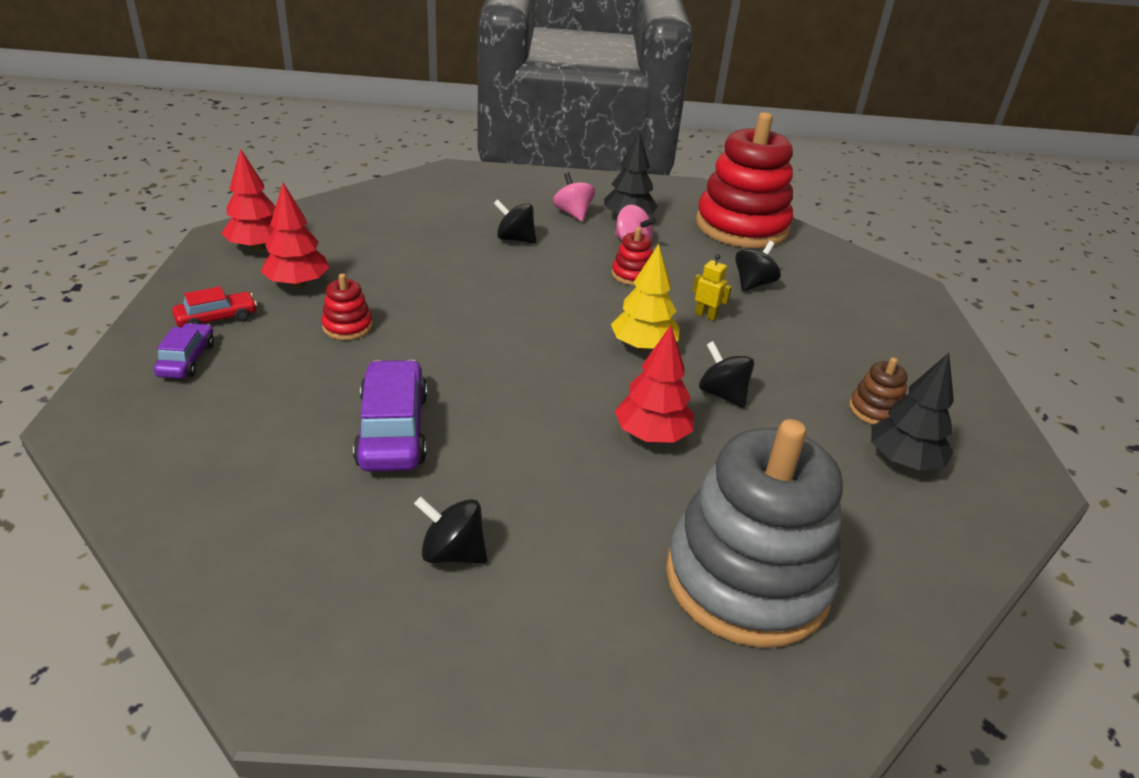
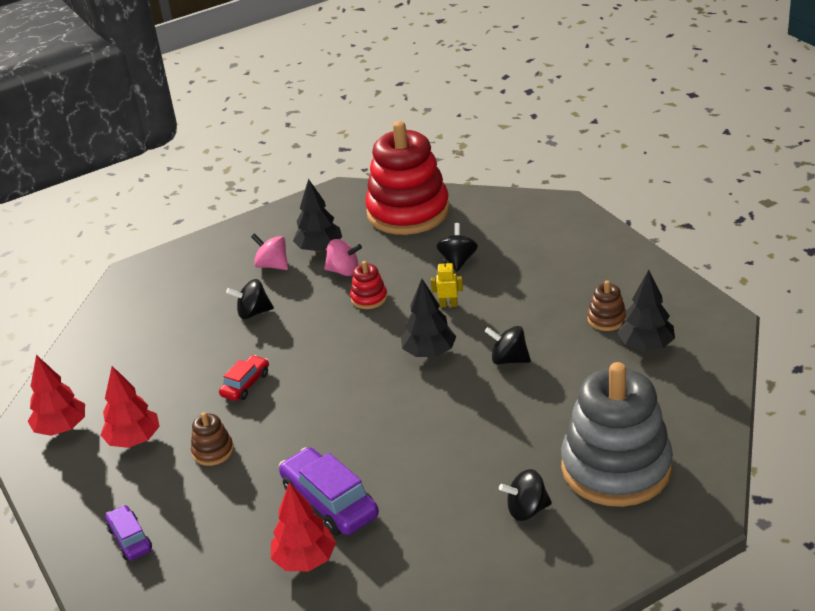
camera: 25 degrees left, 0 degrees up
red car [172,286,257,327] -> red car moved to [219,355,269,401]
red stacking toy [322,274,372,340] -> brown stacking toy [191,412,234,466]
black spinning top [414,497,488,564] -> black spinning top moved to [499,469,552,521]
yellow tree [611,244,680,351] -> black tree [401,279,456,357]
red tree [615,325,694,443] -> red tree moved to [271,482,336,572]

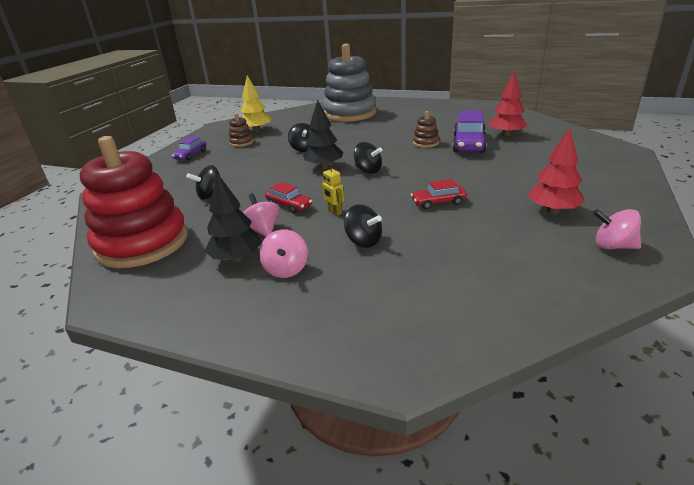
camera: 130 degrees left, 5 degrees down
red tree [28,355,85,436] -> pink spinning top [593,209,641,249]
purple car [105,505,152,561] -> purple car moved to [172,137,207,161]
brown stacking toy [191,412,234,466] -> brown stacking toy moved to [413,111,439,148]
red stacking toy [350,261,387,309] -> red car [265,182,312,214]
yellow robot [431,259,463,307] -> yellow robot moved to [322,163,344,216]
black spinning top [499,469,552,521] -> black spinning top moved to [354,142,382,174]
black tree [617,270,675,351] -> yellow tree [240,75,271,132]

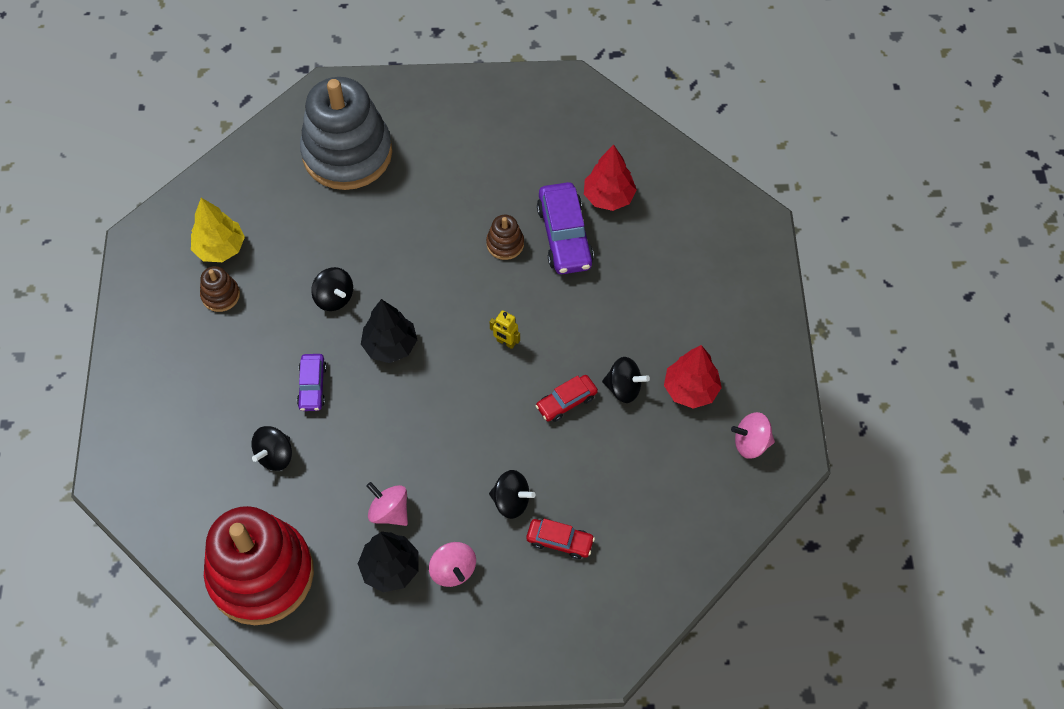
camera: 25 degrees left, 30 degrees up
purple car [172,137,207,161] -> purple car moved to [297,354,327,411]
red car [265,182,312,214] -> red car moved to [526,519,595,559]
yellow robot [322,163,344,216] -> yellow robot moved to [490,310,520,349]
black spinning top [354,142,382,174] -> black spinning top moved to [602,357,650,403]

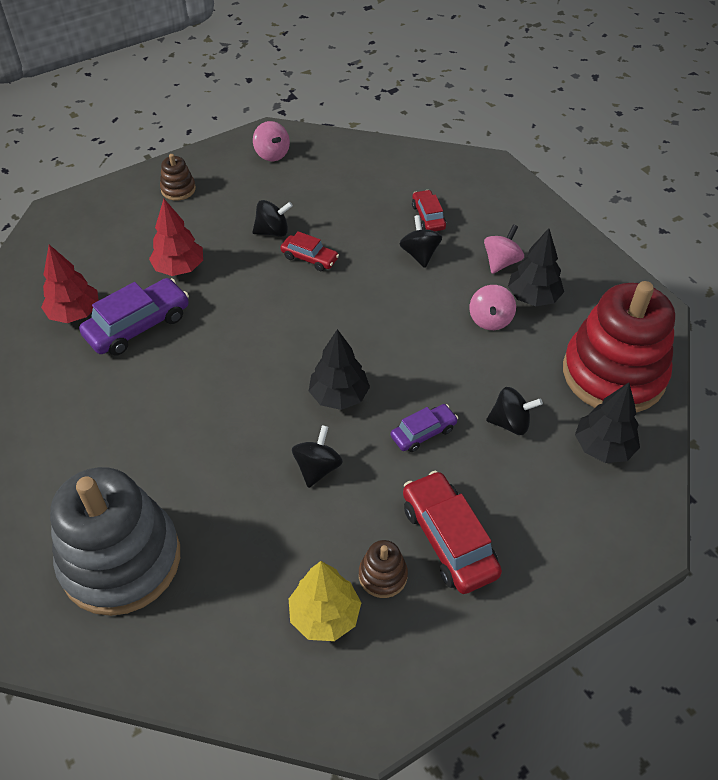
camera: 120 degrees left, 10 degrees down
brown stacking toy [486,215,524,260] -> brown stacking toy moved to [160,154,196,201]
yellow robot [490,310,520,349] -> none
black spinning top [602,357,650,403] -> black spinning top turned 90 degrees clockwise [253,200,293,237]
red tree [664,345,722,409] -> red tree moved to [149,199,203,276]
none -> red car [403,471,502,594]
none -> black tree [575,383,640,463]

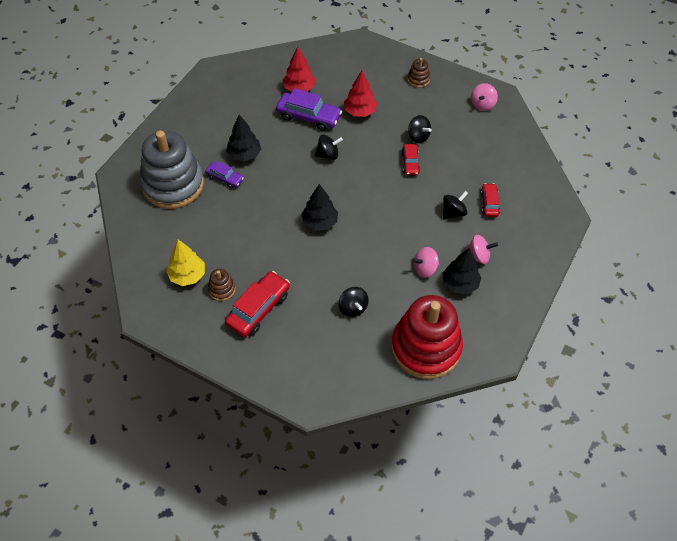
camera: 60 degrees right, 5 degrees up
black spinning top [292,425,343,488] -> black spinning top moved to [315,135,343,160]
purple car [391,404,458,452] -> purple car moved to [205,161,244,188]
red car [412,190,446,231] -> red car turned 45 degrees counterclockwise [480,183,500,217]
black tree [575,383,640,463] -> black tree moved to [226,115,261,162]

